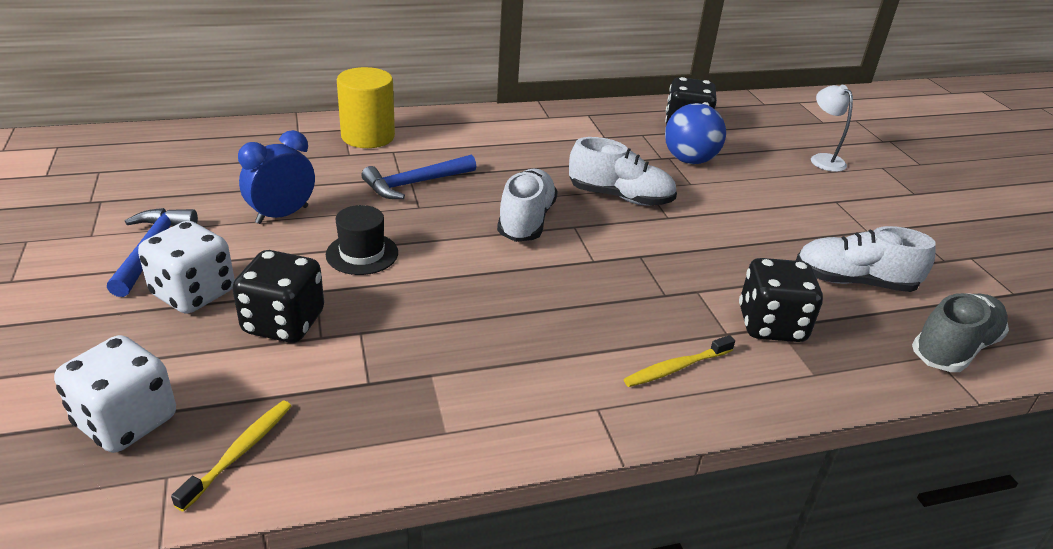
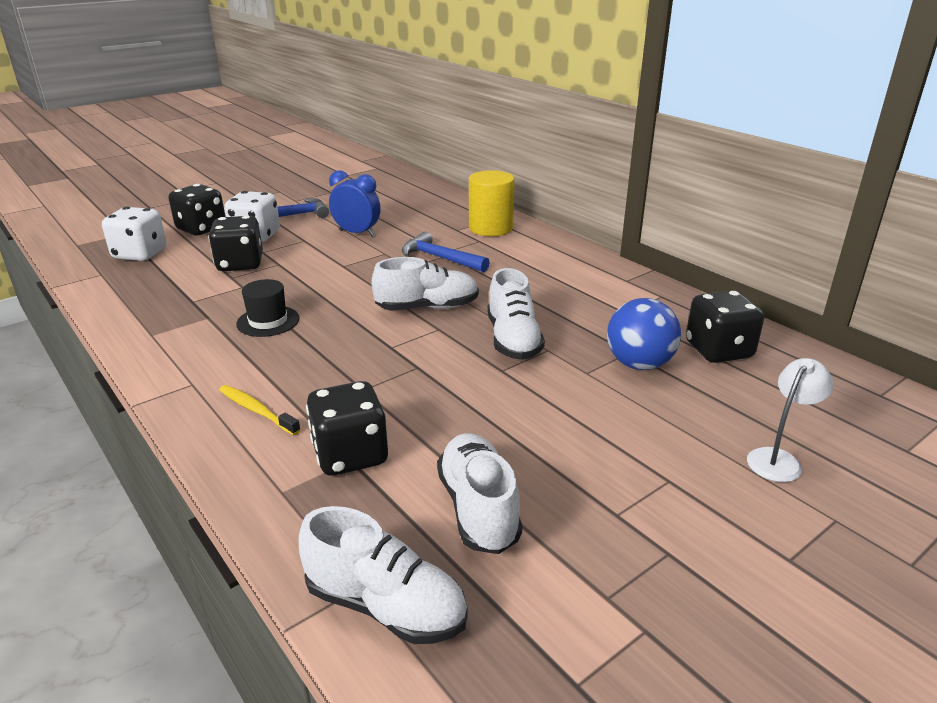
camera: 70 degrees right, 5 degrees down
yellow toothbrush [171,401,291,512] -> none
black hat [326,205,398,275] -> black hat moved to [236,279,299,337]
grey shoe [912,293,1009,372] -> white shoe [299,506,468,644]
none -> black dice [168,184,225,236]

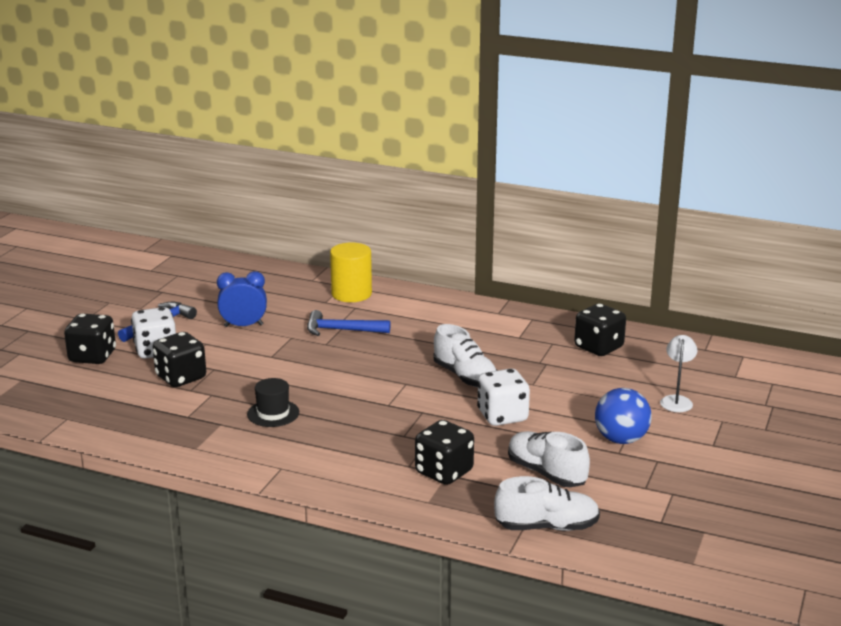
camera: 30 degrees left, 5 degrees down
white dice [102,207,166,261] -> white dice moved to [477,368,530,426]
yellow toothbrush [219,385,301,435] -> none
white shoe [371,257,479,311] -> none
blue ball [607,298,681,370] -> blue ball moved to [595,388,652,444]

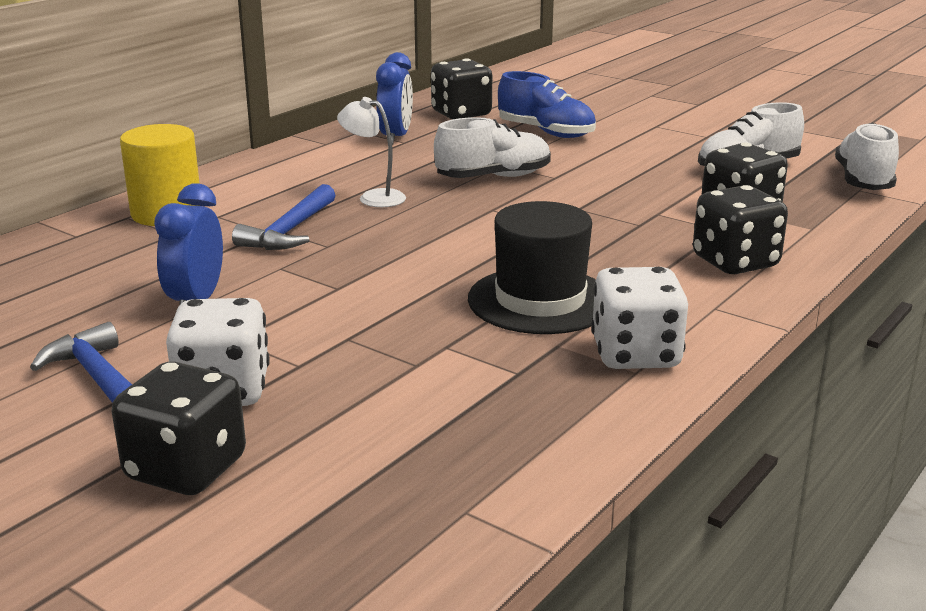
camera: 75 degrees left, 0 degrees up
black dice [153,332,206,387] -> black dice moved to [693,185,788,274]
black hat [247,378,299,427] -> black hat [468,201,596,334], size x1.62
white dice [477,368,530,426] -> white dice moved to [591,267,688,369]
blue ball [595,388,652,444] -> none
white lamp [660,335,697,412] -> white lamp moved to [337,97,406,207]
none -> blue clock [376,52,413,145]
none -> blue shoe [498,71,596,138]

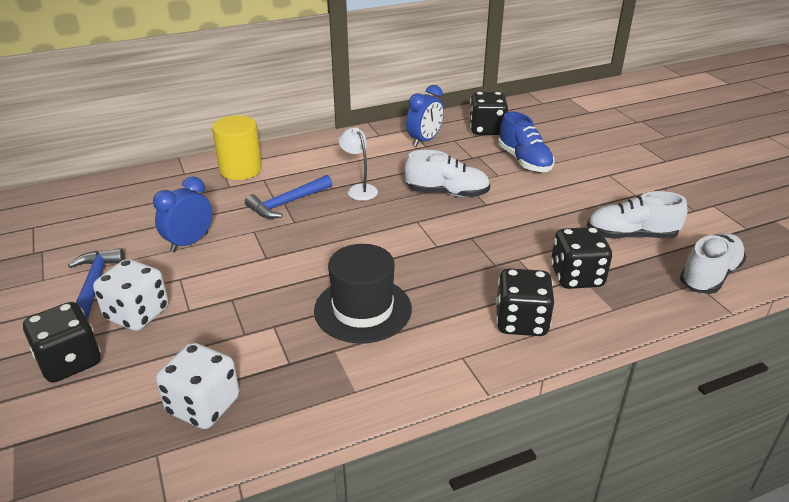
camera: 30 degrees right, 10 degrees up
white dice [591,267,688,369] -> white dice moved to [156,343,239,429]

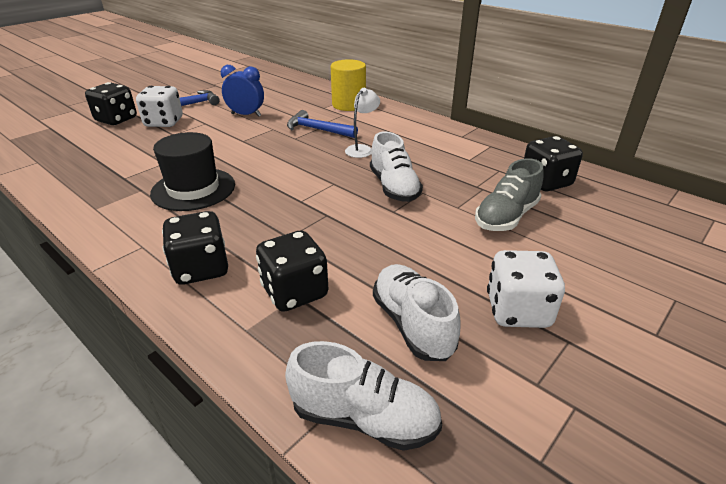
camera: 65 degrees right, 0 degrees up
white dice [156,343,239,429] -> white dice moved to [487,250,565,328]
blue clock [406,85,444,147] -> none
blue shoe [498,111,554,172] -> grey shoe [475,158,544,231]

